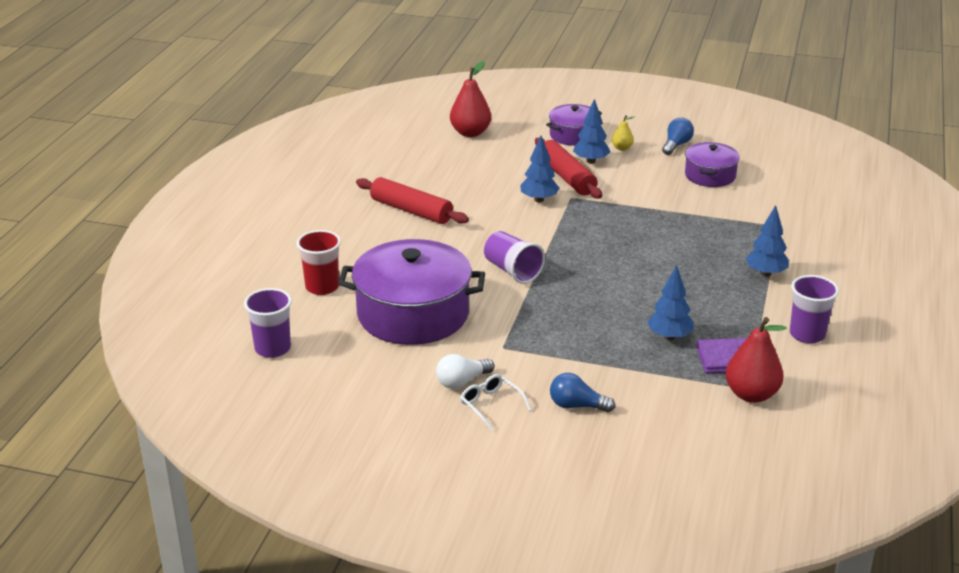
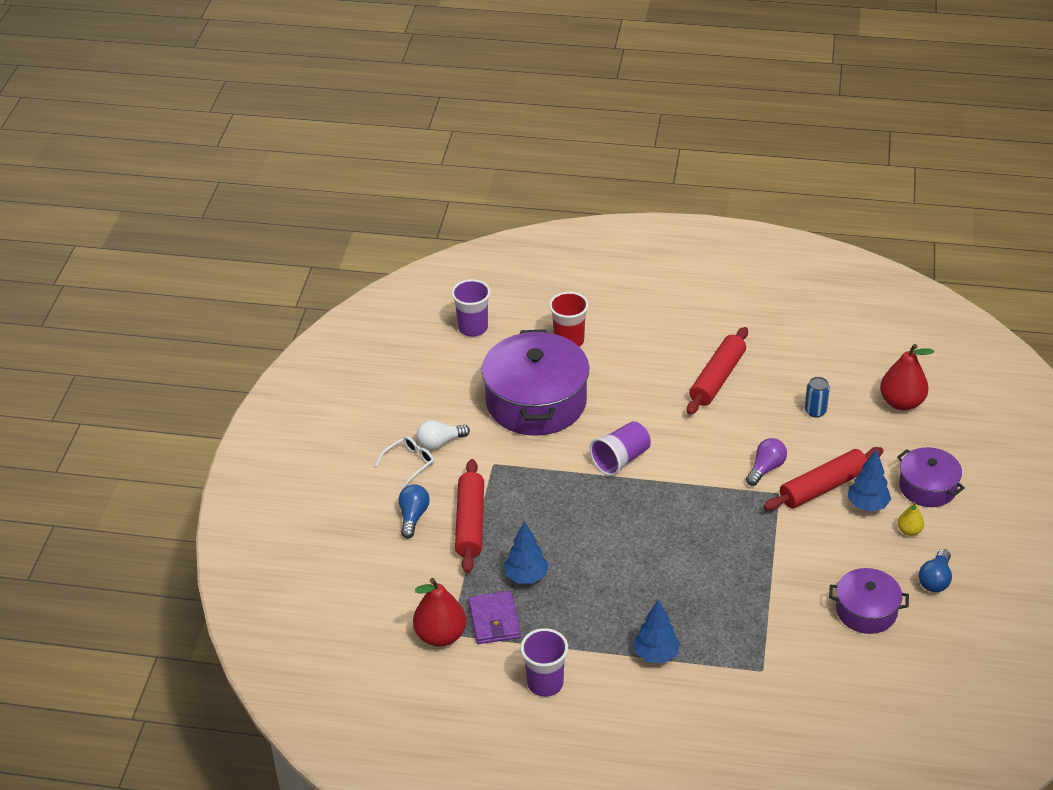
camera: 85 degrees right, 10 degrees up
white light bulb [436,354,495,389] -> white light bulb turned 75 degrees counterclockwise [417,420,470,450]
blue tree [520,136,559,202] -> purple light bulb [746,438,787,486]
blue light bulb [662,118,694,155] -> blue light bulb turned 90 degrees clockwise [919,549,952,592]
none -> red rolling pin [455,459,484,573]
none -> blue can [805,377,830,418]

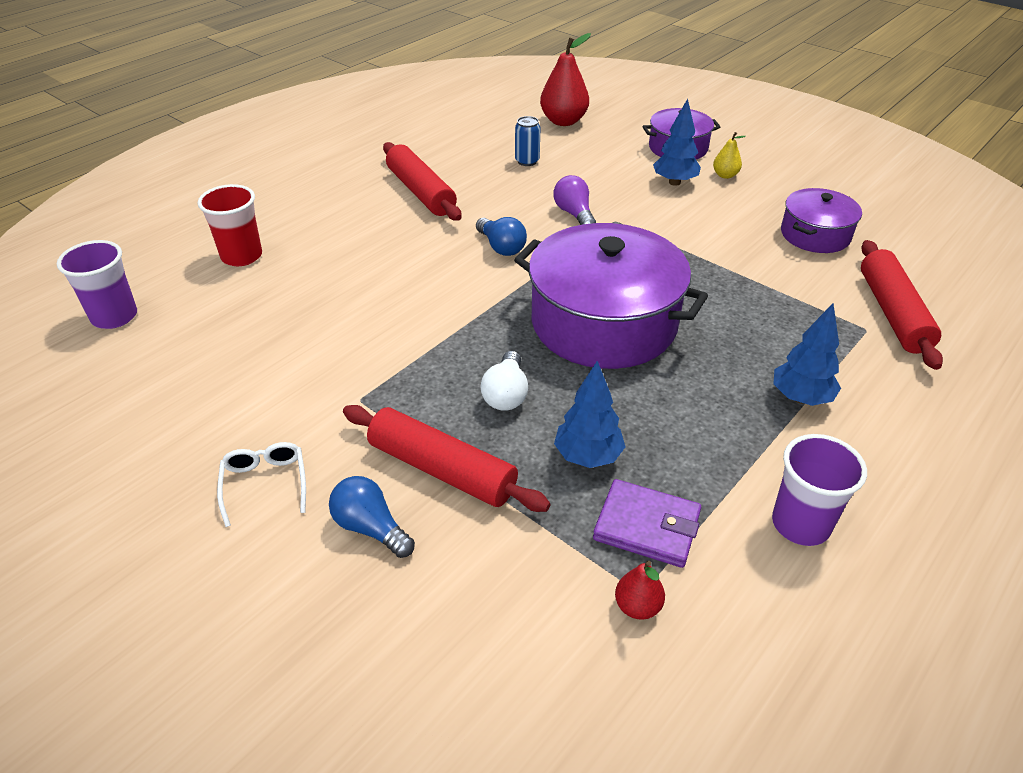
camera: 60 degrees left, 0 degrees up
red pear [413,578,466,647] -> red pear [615,561,665,620], size x0.52
white light bulb [417,420,470,450] -> white light bulb moved to [481,351,528,411]
purple pot [482,329,589,436] -> purple pot moved to [514,223,708,369]
purple cup [590,421,651,476] -> none
red rolling pin [764,447,884,511] -> red rolling pin moved to [861,240,943,370]
blue light bulb [919,549,952,592] -> blue light bulb moved to [476,217,527,256]

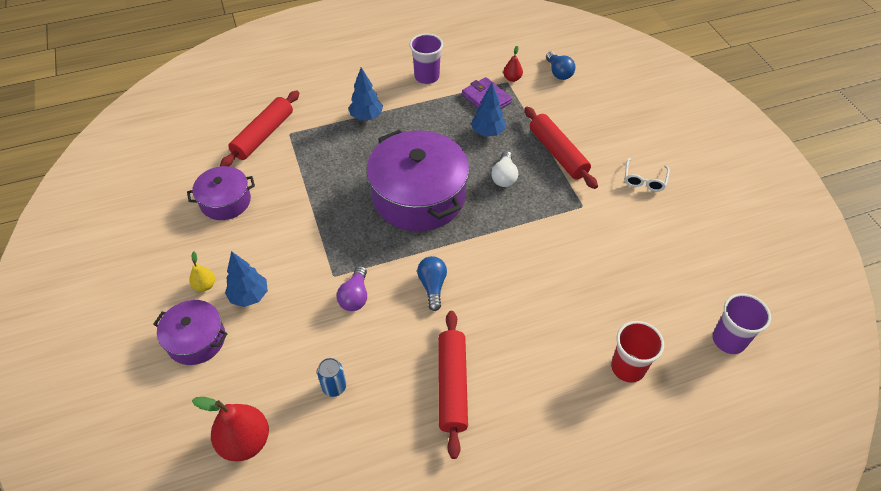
camera: 150 degrees left, 10 degrees up
blue light bulb [329,476,415,558] -> blue light bulb moved to [546,52,576,80]
white light bulb [481,351,528,411] -> white light bulb turned 150 degrees clockwise [491,151,518,187]

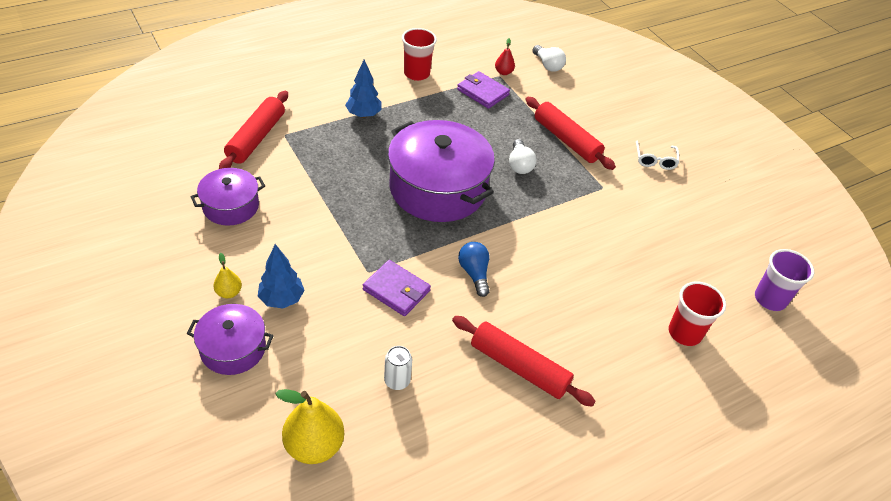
camera: 15 degrees left, 5 degrees down
red pear [192,397,269,461] -> yellow pear [275,389,344,464]
blue can [317,358,346,397] -> white can [384,346,412,390]
purple light bulb [337,266,367,311] -> purple wallet [363,260,431,316]
purple cup [410,33,443,84] -> red cup [402,28,437,81]
red rolling pin [438,311,468,459] -> red rolling pin turned 45 degrees counterclockwise [452,316,596,407]
blue tree [471,83,506,137] -> none
blue light bulb [546,52,576,80] -> white light bulb [532,45,566,72]

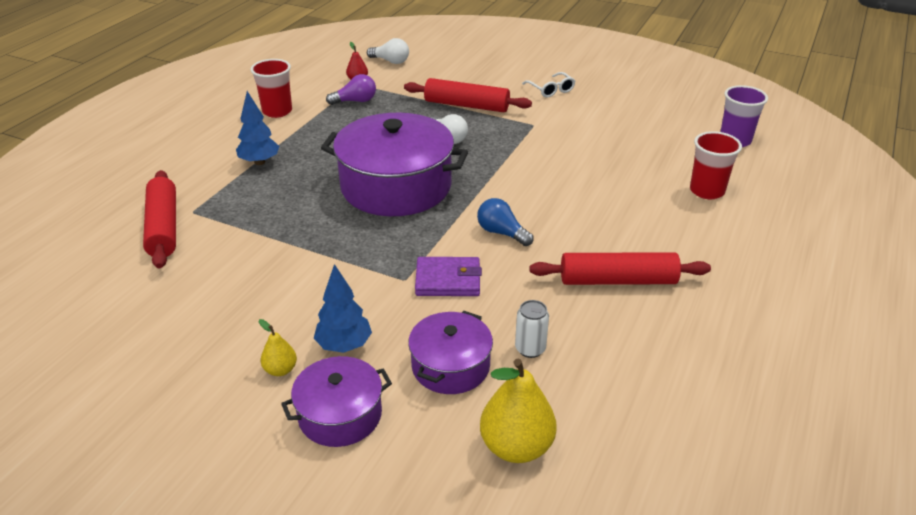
camera: 30 degrees left, 10 degrees down
purple pot [190,168,265,226] -> purple pot moved to [408,311,493,394]
purple wallet [457,71,510,109] -> purple light bulb [326,74,376,105]

